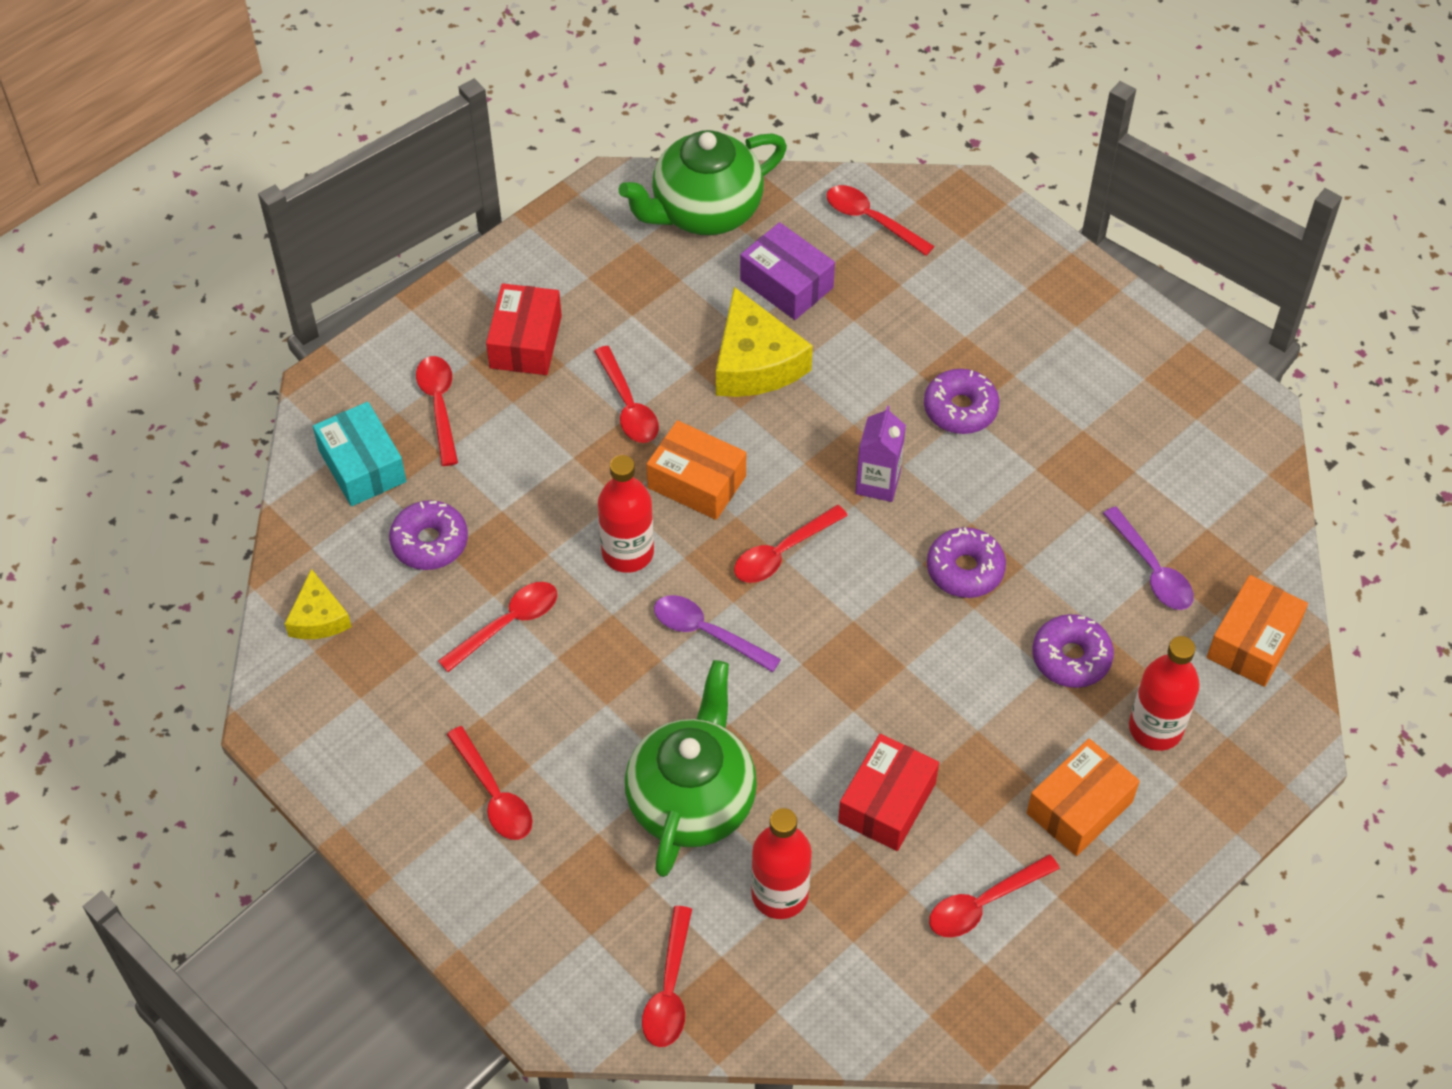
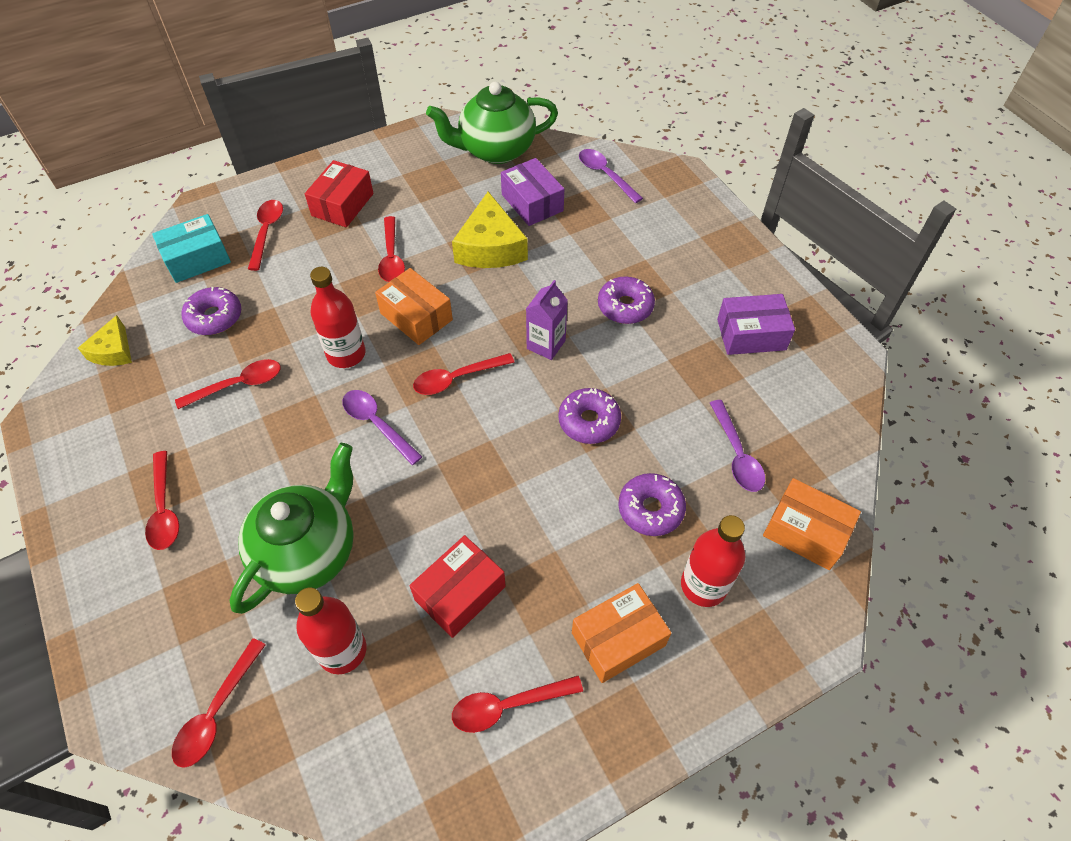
camera: 15 degrees right, 0 degrees up
turquoise box [313,402,406,506] -> turquoise box turned 75 degrees clockwise [152,214,231,283]
red spoon [827,185,934,256] -> purple spoon [579,149,643,203]
orange box [1207,575,1308,687] -> orange box turned 75 degrees clockwise [763,478,861,570]
none -> purple box [717,294,795,355]

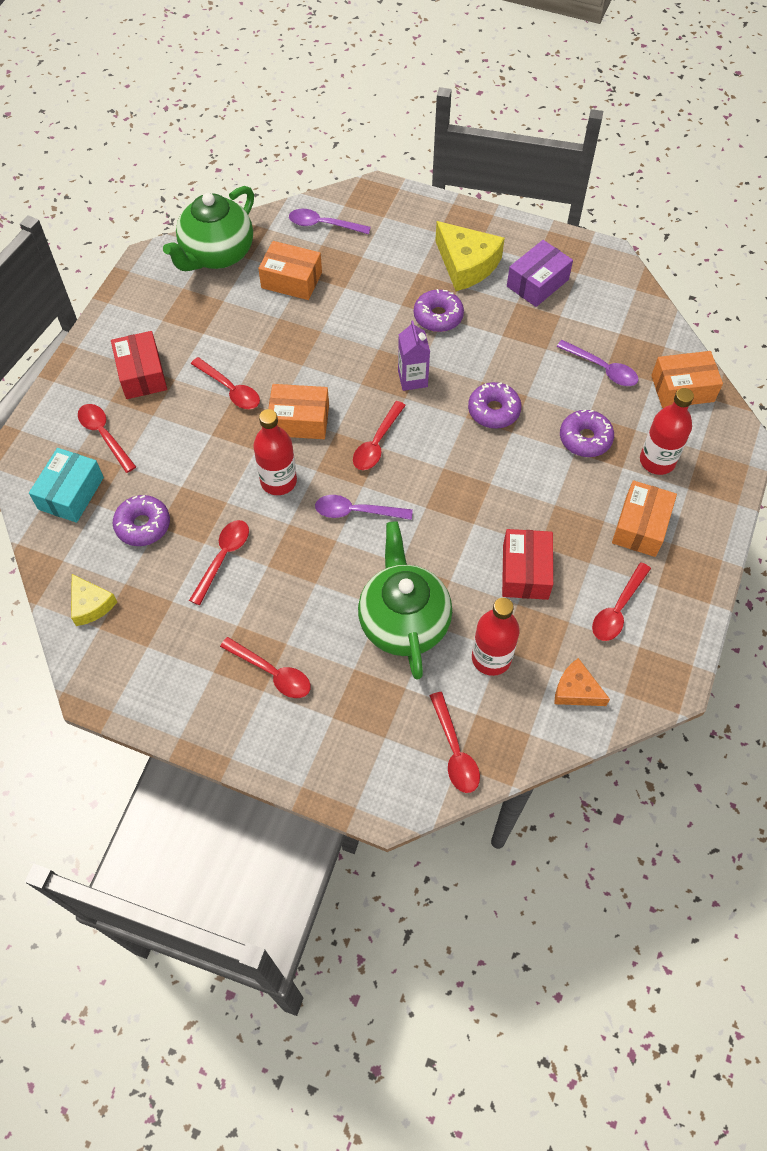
camera: 40 degrees left, 5 degrees up
yellow cheese [452,191,528,268] -> yellow cheese moved to [435,221,505,291]
purple box [501,158,564,226] -> orange box [258,241,322,300]
none -> orange cheese [554,658,610,706]

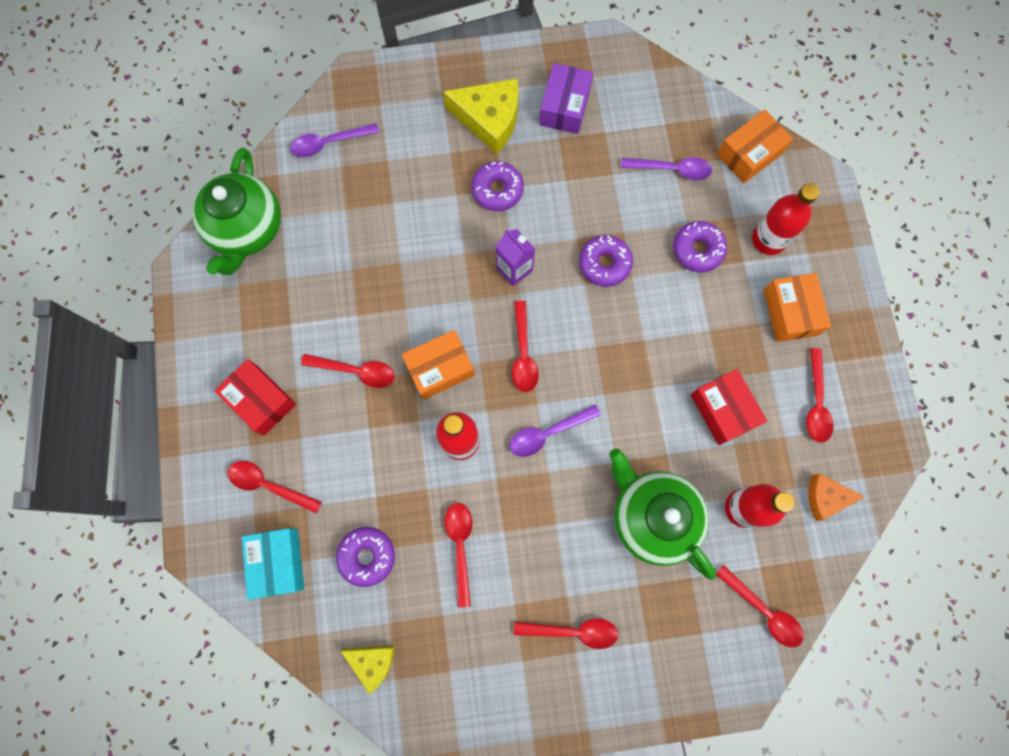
camera: 30 degrees left, 15 degrees up
orange box [258,241,322,300] -> none

